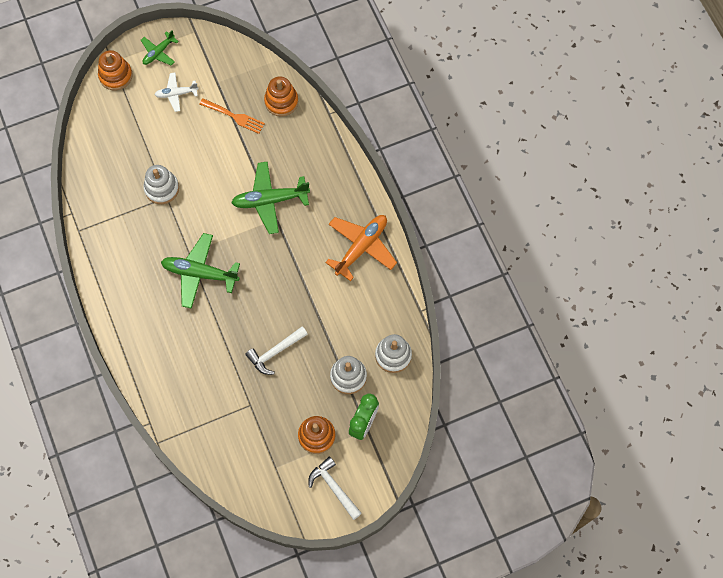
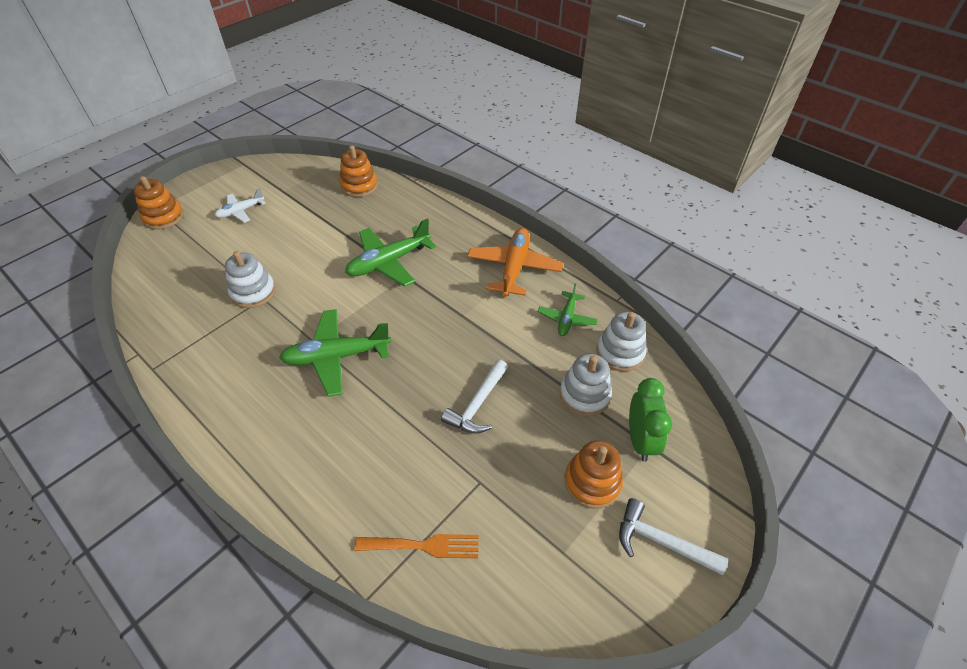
camera: 25 degrees left, 20 degrees down
green plane [141,30,179,65] -> green plane moved to [538,283,598,336]
orange fork [199,98,265,134] -> orange fork moved to [354,534,479,558]

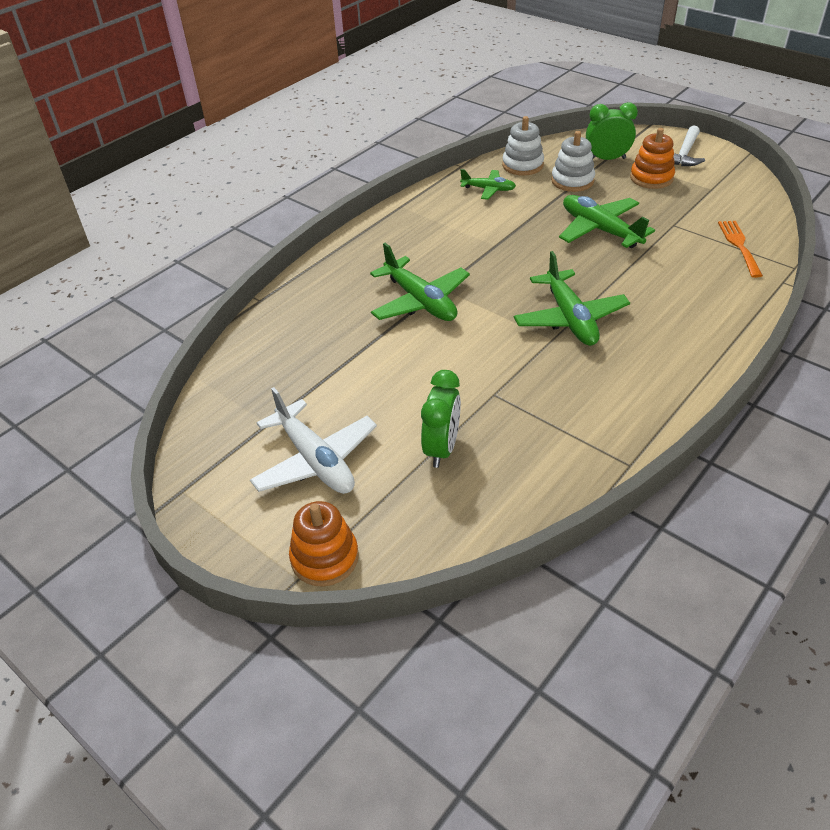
camera: 90 degrees left, 5 degrees down
white plane [214,188,266,223] -> white plane [250,387,377,494], size x1.73
white stacking toy [225,251,276,308] -> none
orange stacking toy [339,145,378,197] -> none
white hammer [441,360,508,434] -> green plane [559,195,655,248]
orange plane [467,228,563,297] -> none
none -> green clock [421,370,461,468]

